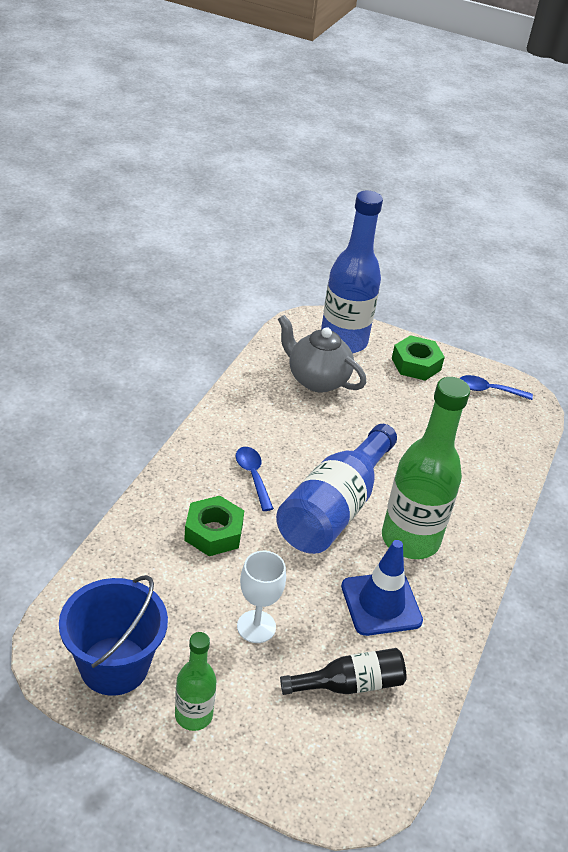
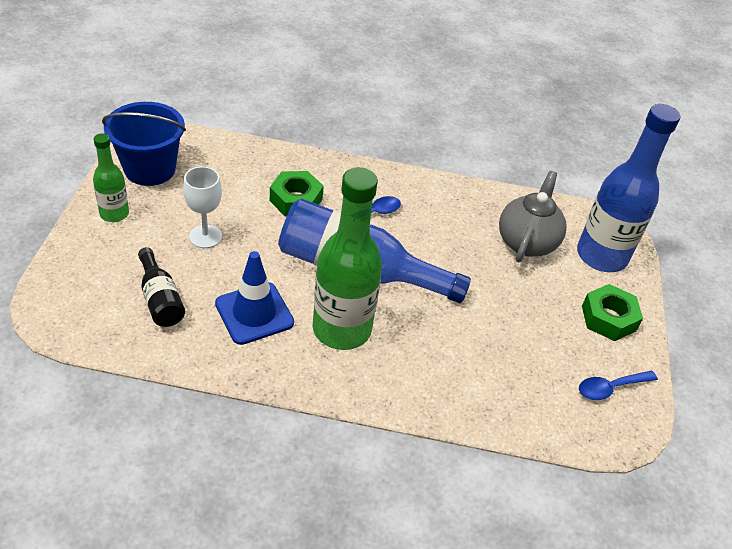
camera: 75 degrees right, 5 degrees up
blue spoon [460,375,533,400] -> blue spoon turned 105 degrees counterclockwise [579,371,658,400]

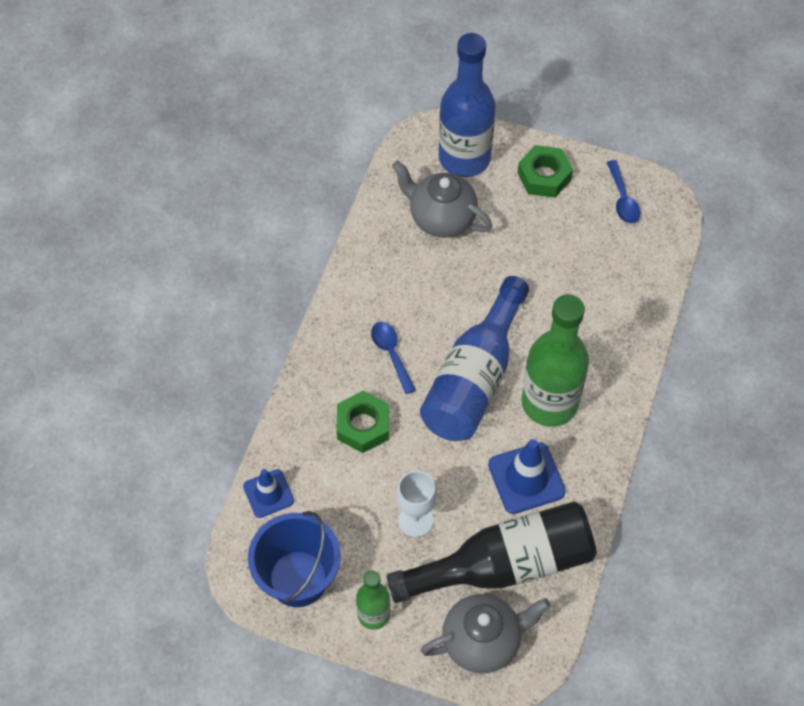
camera: 75 degrees left, 15 degrees up
black bottle [138,247,185,327] -> black bottle [387,501,597,603], size x1.90
none -> blue traffic cone [243,469,294,518]
none -> grey teapot [421,594,550,673]

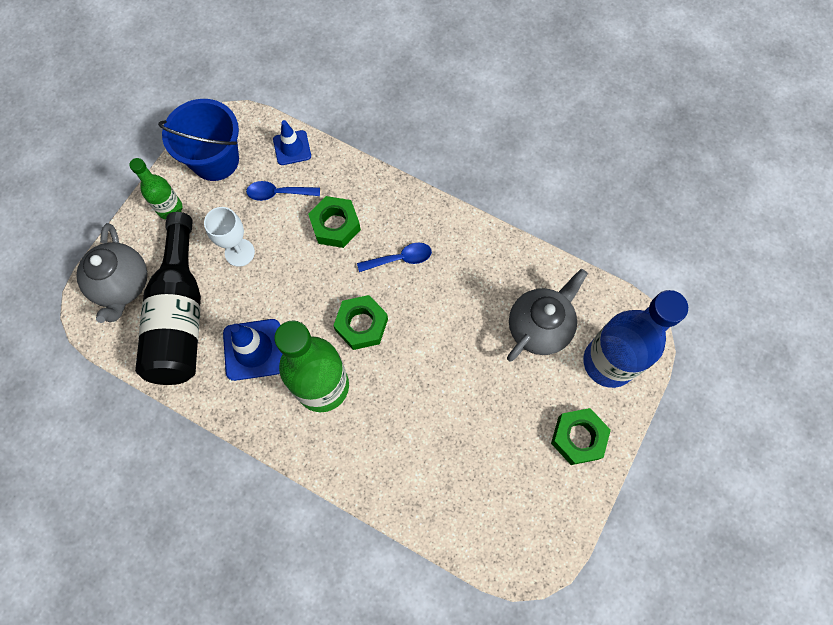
camera: 100 degrees right, 10 degrees up
blue bottle [420,276,529,441] -> green nut [333,295,388,350]
blue spoon [607,160,640,223] -> blue spoon moved to [246,181,320,201]

